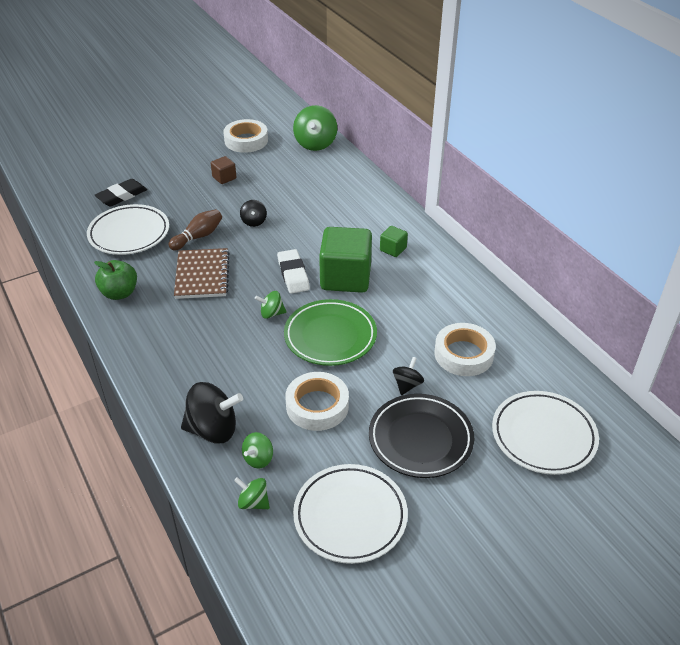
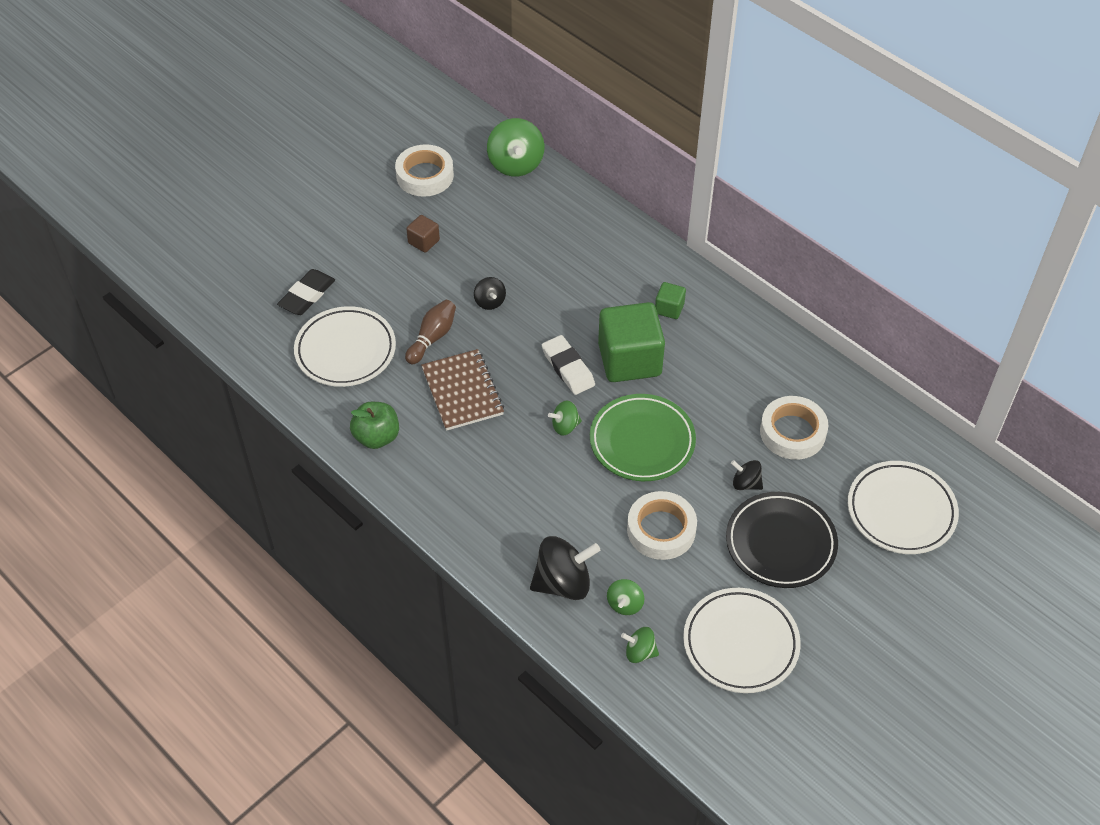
camera: 15 degrees left, 10 degrees up
black spinning top [393,357,424,395] -> black spinning top turned 75 degrees counterclockwise [731,460,763,490]

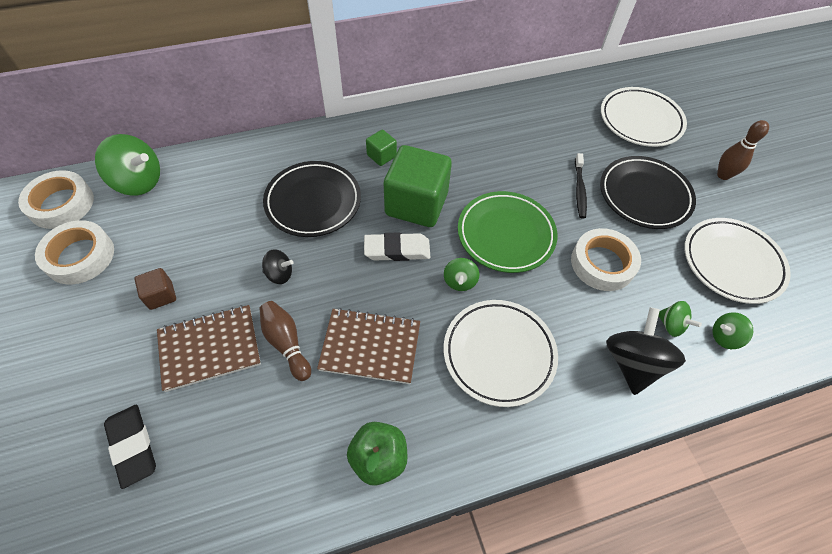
camera: 65 degrees left, 5 degrees up
white plate [294,306,396,387] -> white plate moved to [444,300,558,407]
green spinning top [621,627,659,663] -> green spinning top turned 45 degrees clockwise [712,312,753,349]
black spinning top [731,460,763,490] -> black toothbrush [575,153,587,219]
white tape [760,396,828,460] -> white tape moved to [18,170,94,229]
none -> brown notebook [157,305,261,392]
none -> black plate [263,161,361,237]
none -> brown bowling pin [717,120,769,180]

